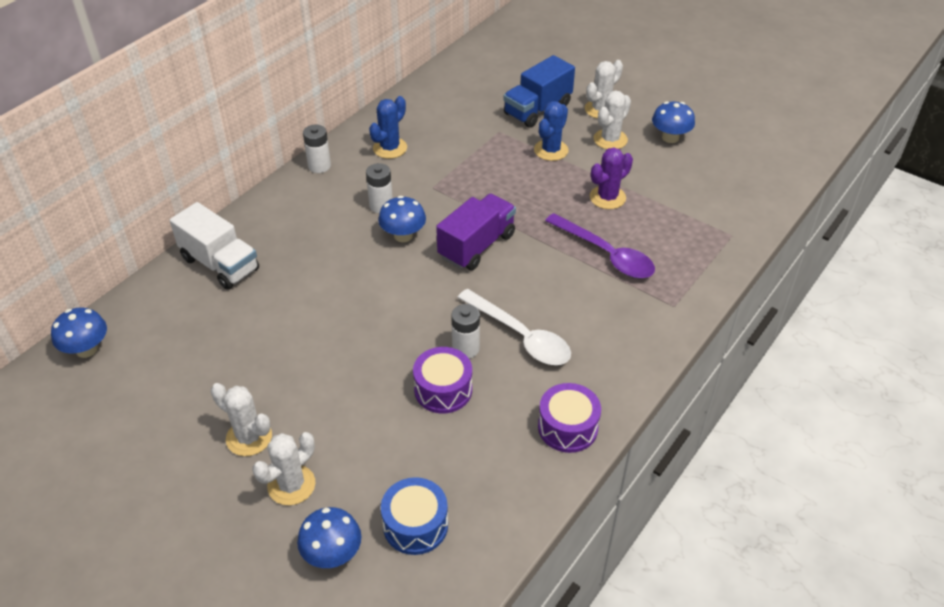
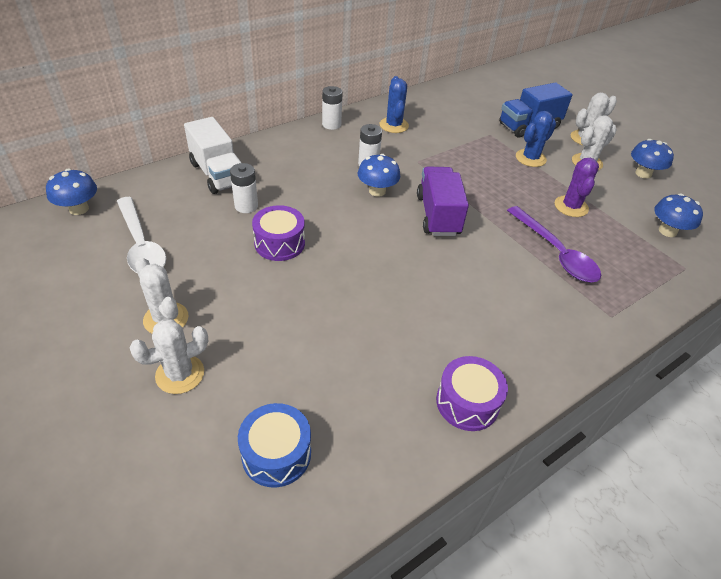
camera: 15 degrees right, 0 degrees up
blue mushroom [297,507,361,568] -> blue mushroom moved to [654,194,703,237]
blue cactus [369,96,407,159] -> blue cactus turned 60 degrees counterclockwise [380,76,409,133]
purple drum [413,347,472,413] -> purple drum moved to [252,205,305,261]
purple truck [436,194,516,270] -> purple truck turned 60 degrees counterclockwise [417,167,469,236]
white battery [451,304,480,359] -> white battery moved to [230,163,258,213]
white spoon [457,289,571,365] -> white spoon moved to [117,197,166,273]
purple cactus [590,147,633,209] -> purple cactus turned 60 degrees counterclockwise [555,158,599,217]

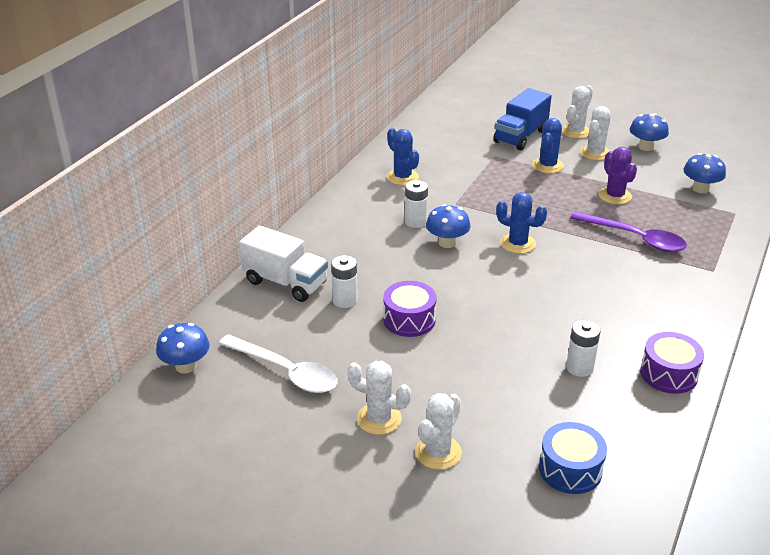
camera: 25 degrees left, 10 degrees down
white battery [322,86,343,130] -> white battery moved to [566,320,601,377]
purple truck [417,167,469,236] -> blue cactus [496,192,547,254]

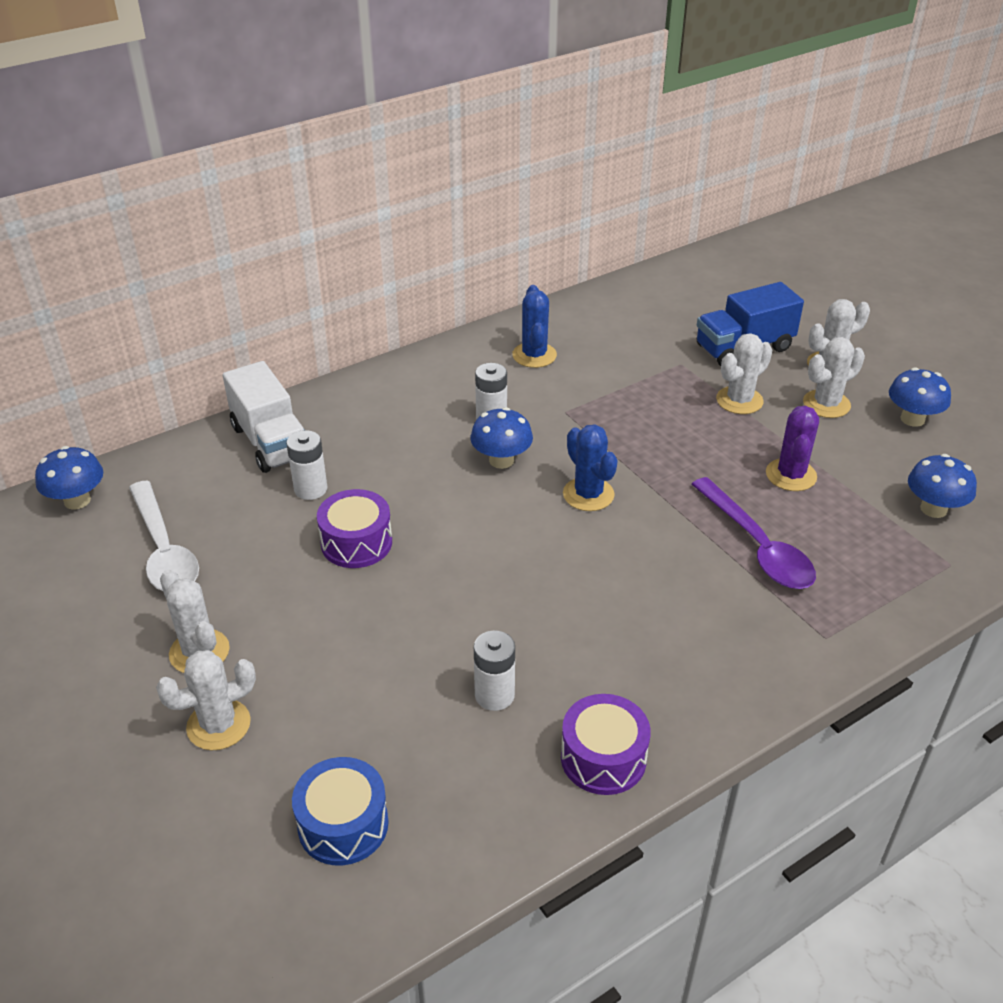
camera: 30 degrees right, 5 degrees up
blue cactus [532,118,564,173] -> white cactus [716,333,772,414]

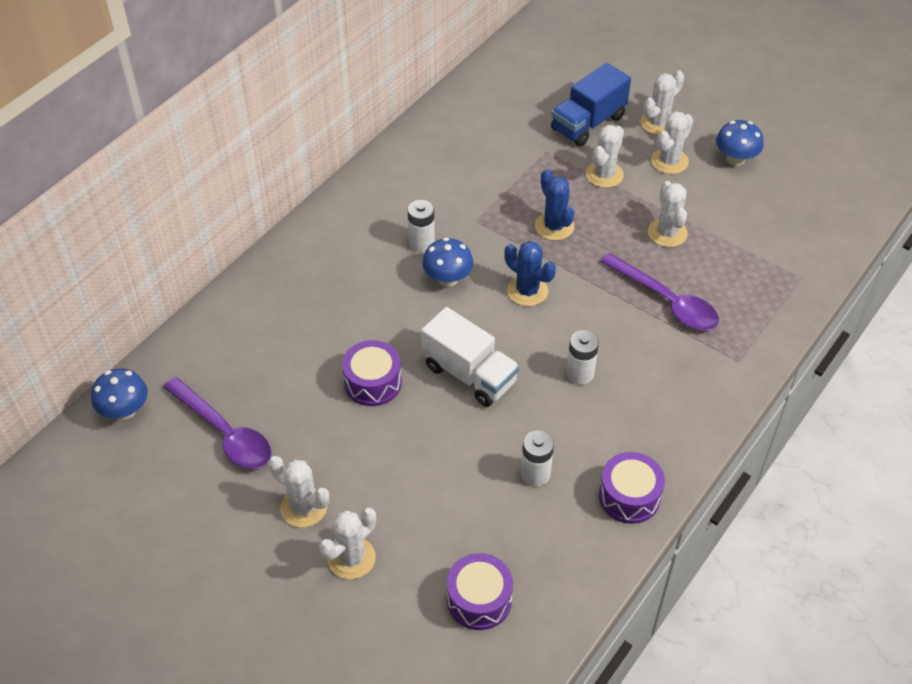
camera: 20 degrees left, 10 degrees up
white spoon [129,481,199,591] -> purple spoon [163,377,271,469]
white truck [223,361,305,473] -> white truck moved to [421,307,520,407]
white battery [286,430,327,500] -> white battery moved to [566,330,599,385]
blue drum [292,757,389,866] -> purple drum [447,553,513,630]
blue cactus [512,285,557,368] -> blue cactus moved to [535,169,574,240]
purple cactus [766,406,819,491] -> white cactus [648,181,688,247]
blue mushroom [908,454,977,518] -> none

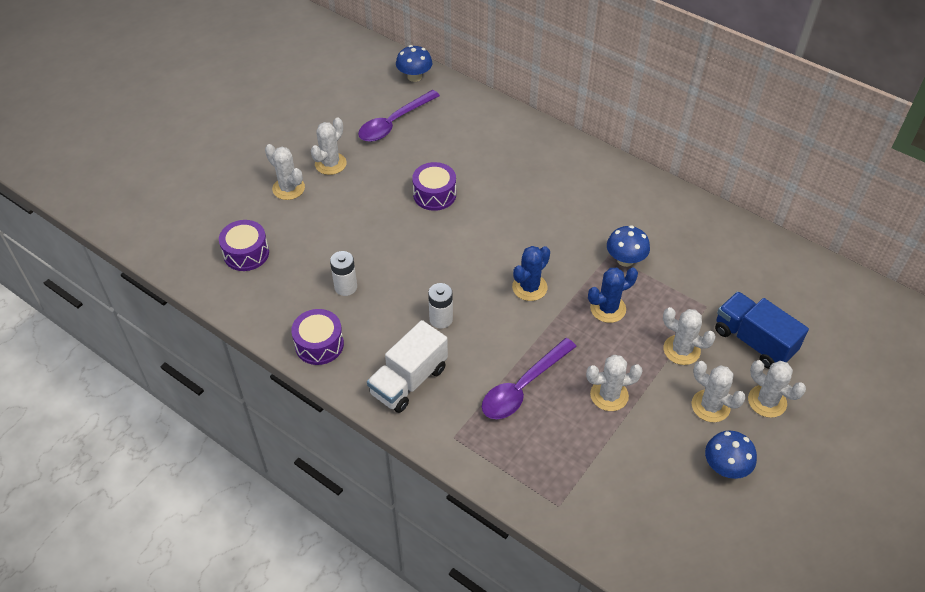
camera: 90 degrees right, 0 degrees up
white battery [408,200,435,252] -> none
white truck [421,307,520,407] -> white truck moved to [367,320,448,413]
blue mushroom [422,238,473,287] -> blue mushroom moved to [607,225,650,267]

